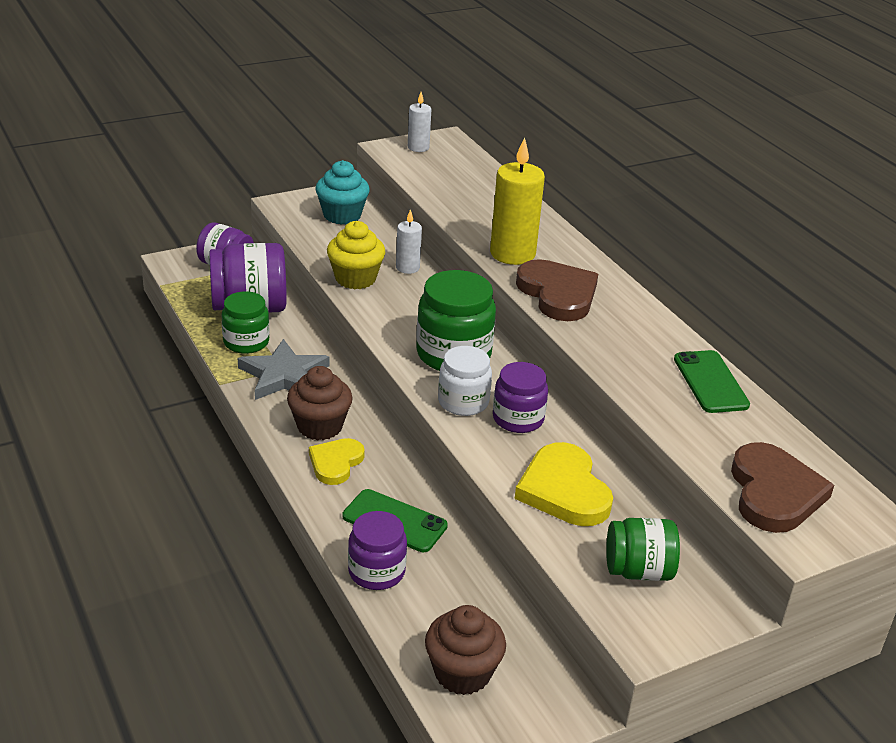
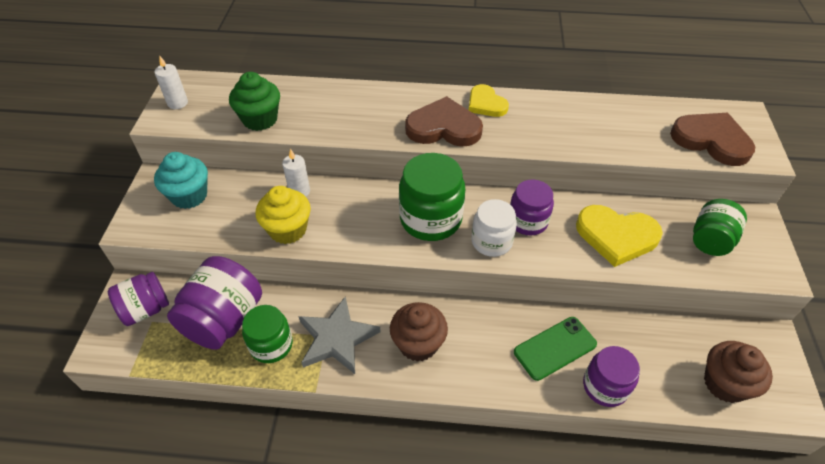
camera: 55 degrees left, 15 degrees up
yellow heart [309,438,365,485] -> yellow heart moved to [469,84,509,117]
yellow candle [490,137,545,265] -> none
green phone [674,350,750,413] -> none
none -> green cupcake [229,72,280,131]

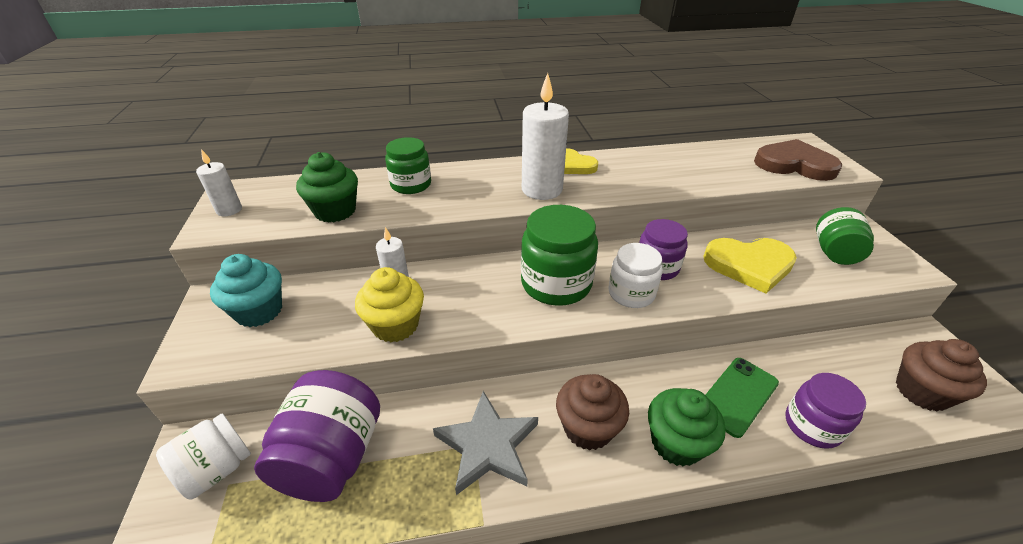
camera: 15 degrees left, 10 degrees down
purple jar [108,272,169,326] -> white jar [156,413,251,499]
green jar [242,305,293,363] -> green jar moved to [385,137,431,194]
brown heart [405,96,483,147] -> white candle [522,73,569,200]
none -> green cupcake [648,388,726,467]

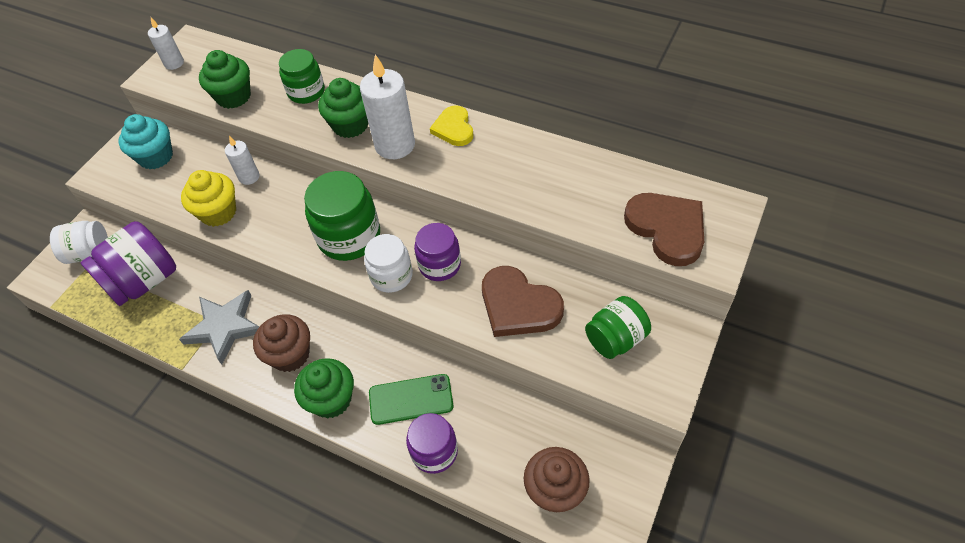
camera: 40 degrees right, 15 degrees up
yellow heart [703,238,797,294] -> brown heart [482,266,564,337]
none -> green cupcake [318,78,368,138]

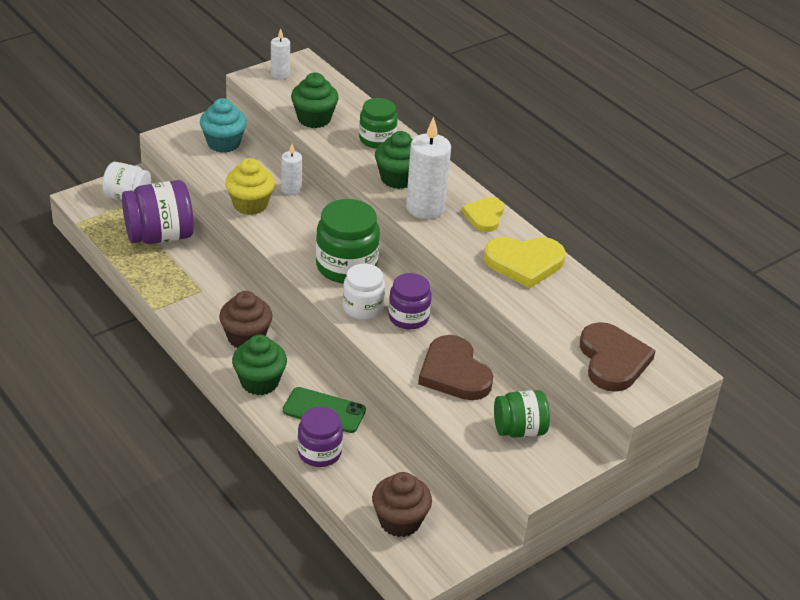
camera: 20 degrees right, 15 degrees down
grey star [179,290,259,365] -> none
none -> yellow heart [484,237,566,288]

